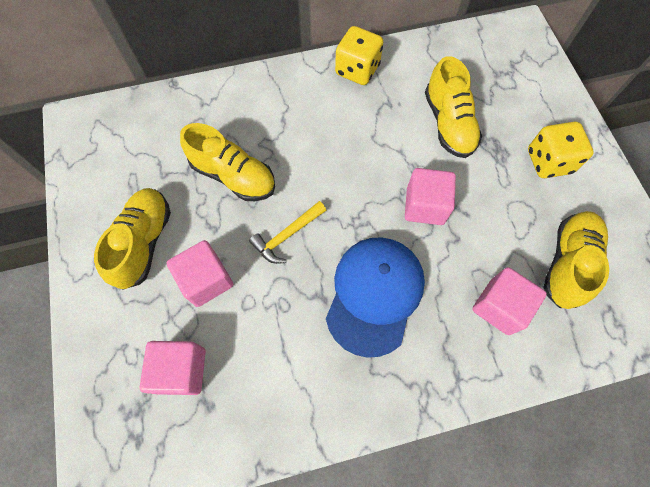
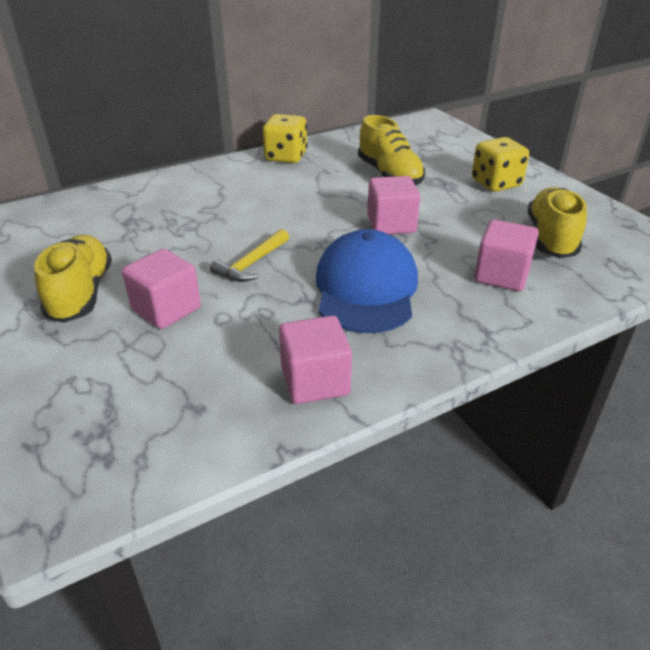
camera: 15 degrees left, 30 degrees down
pink cube [140,341,206,395] -> pink cube moved to [279,315,352,404]
yellow shoe [180,123,275,201] -> none

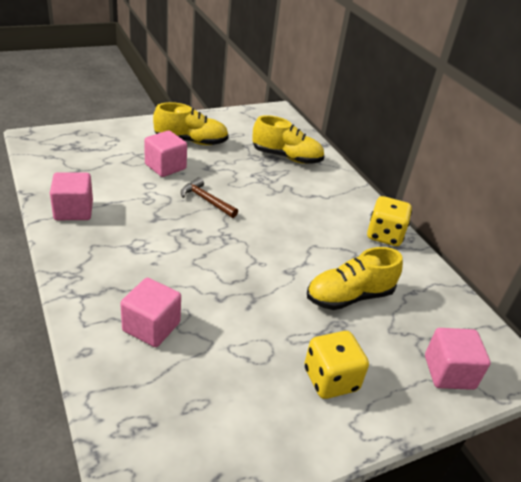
camera: 90 degrees right, 0 degrees up
yellow hammer [210,229,289,282] -> brown hammer [181,177,238,218]
blue cap [316,229,418,333] -> none
pink cube [367,176,420,234] -> pink cube moved to [425,328,491,390]
yellow shoe [528,187,587,258] -> yellow shoe moved to [252,115,324,164]

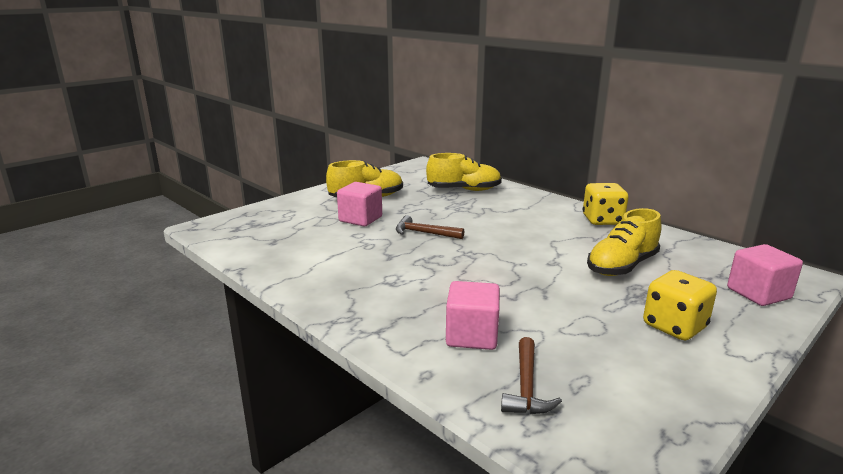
camera: 15 degrees left, 15 degrees down
pink cube [50,172,93,220] -> none
none -> brown hammer [501,337,562,414]

